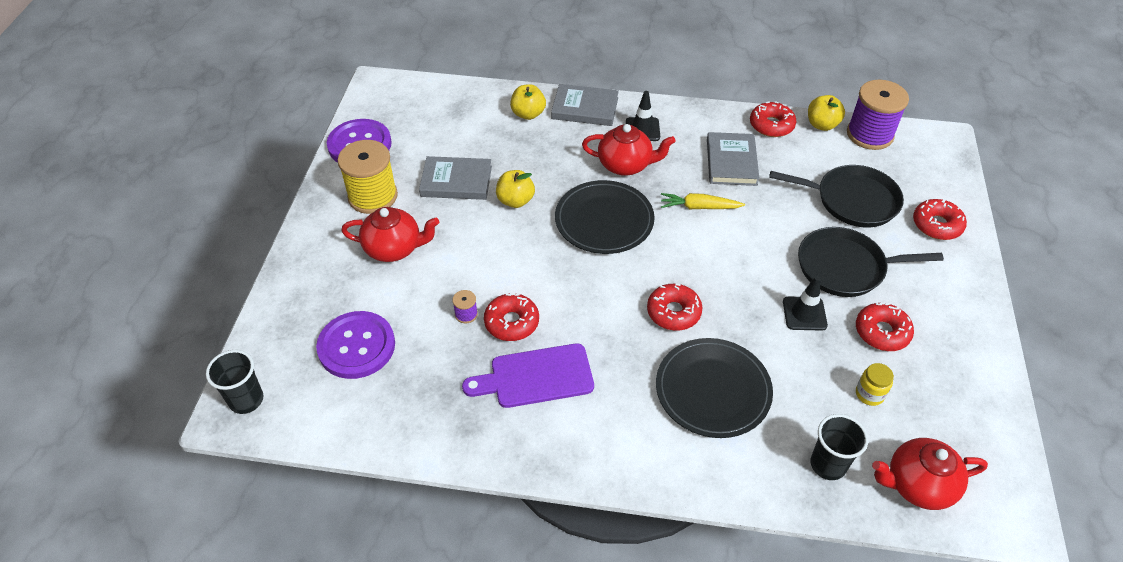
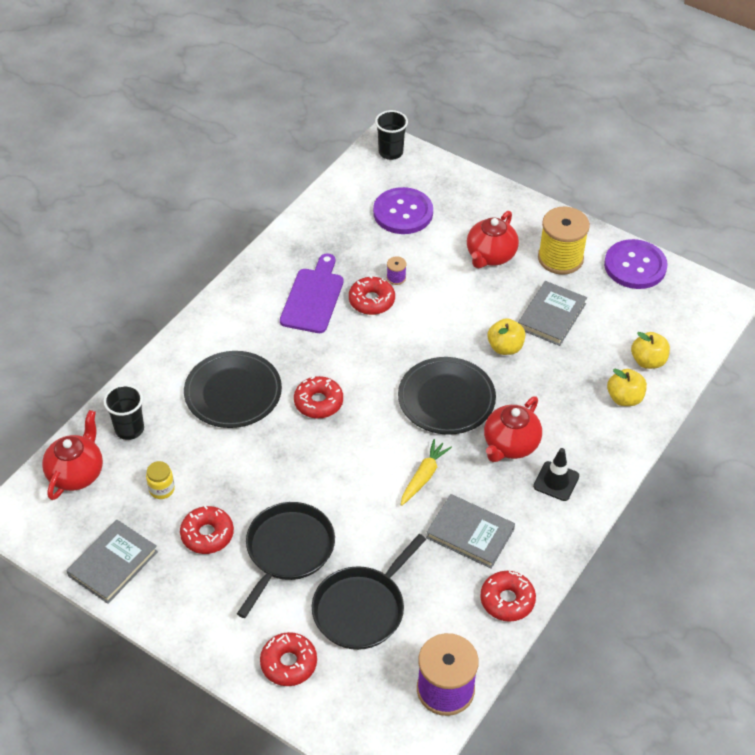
camera: 115 degrees right, 0 degrees up
grey book [551,84,619,126] -> grey book moved to [66,520,158,604]
black traffic cone [783,276,828,331] -> none
yellow apple [808,95,845,131] -> yellow apple moved to [631,332,670,369]

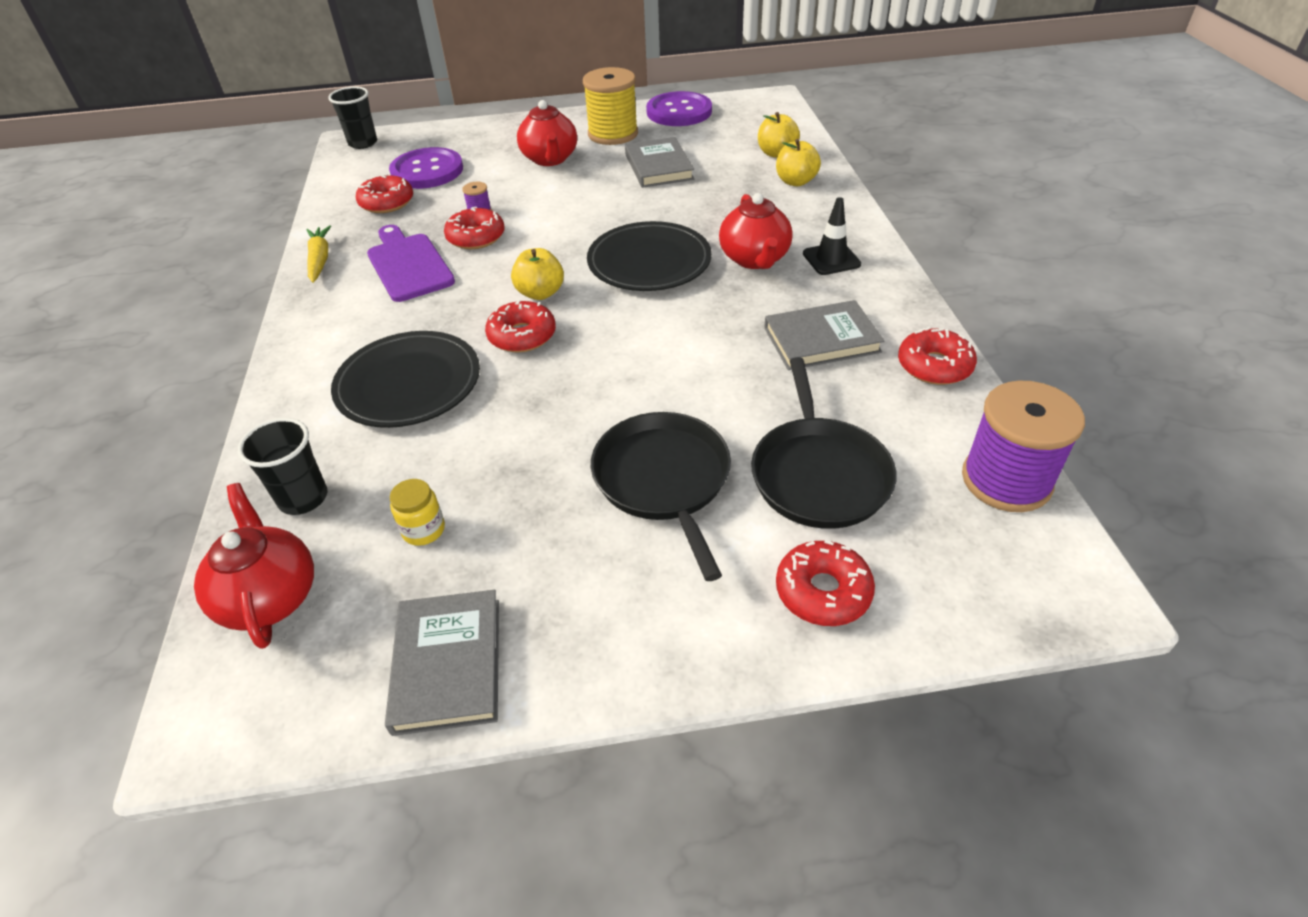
camera: 40 degrees left, 5 degrees down
red donut [180,506,234,554] -> red donut moved to [356,174,413,213]
yellow carrot [401,439,452,506] -> yellow carrot moved to [307,225,331,283]
yellow apple [487,318,525,355] -> yellow apple moved to [511,248,564,300]

